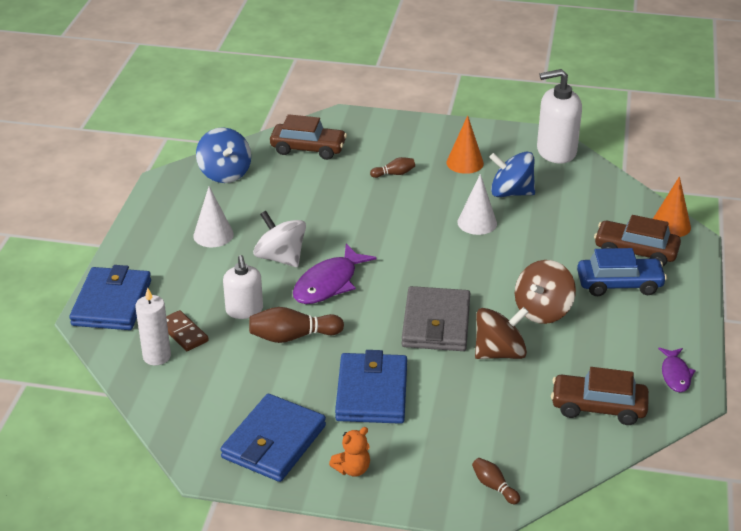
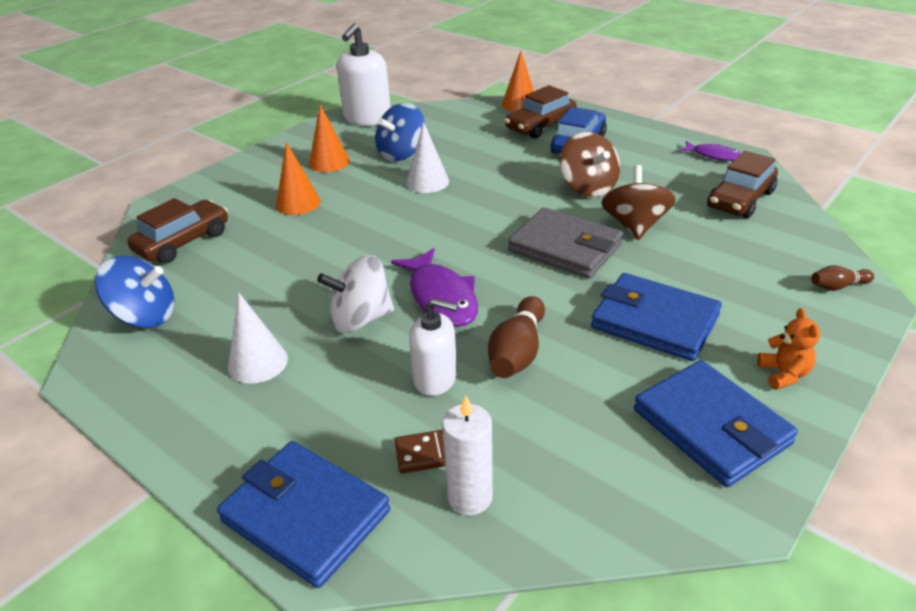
camera: 60 degrees left, 0 degrees up
brown bowling pin [370,157,415,178] -> orange cone [276,142,321,215]

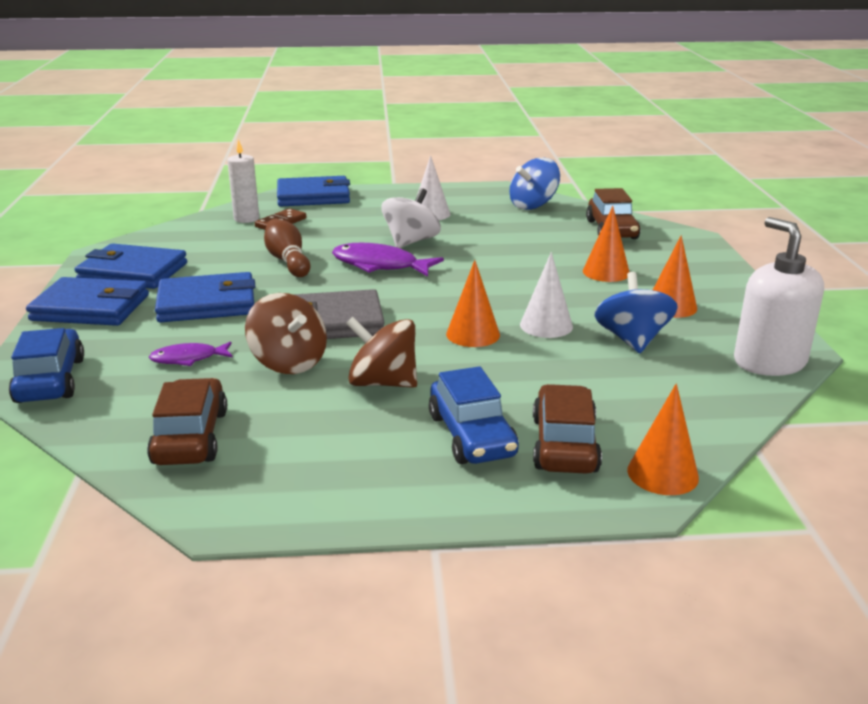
camera: 135 degrees right, 10 degrees down
white soap dispenser [409,298,458,396] -> none
purple fish [679,141,741,161] -> purple fish moved to [149,341,233,366]
orange teddy bear [757,308,820,390] -> blue wallet [26,277,149,326]
brown bowling pin [811,265,874,291] -> blue car [9,328,84,403]
none -> orange cone [446,260,500,347]

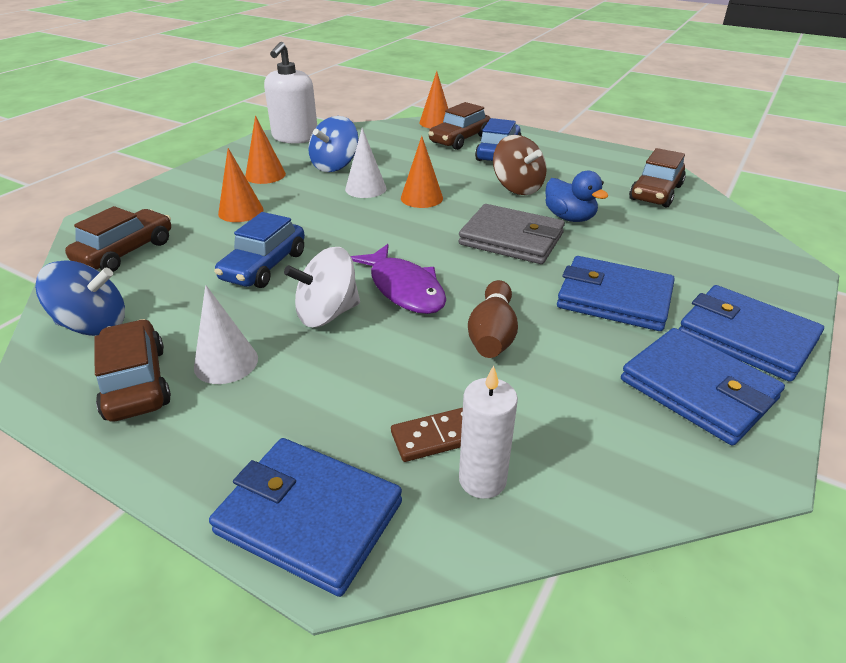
camera: 145 degrees left, 10 degrees up
blue car [9,328,84,403] -> blue car moved to [214,212,305,288]
purple fish [149,341,233,366] -> none
brown spinning top [245,293,327,374] -> blue duck [545,171,608,222]
none -> brown car [94,319,171,422]

